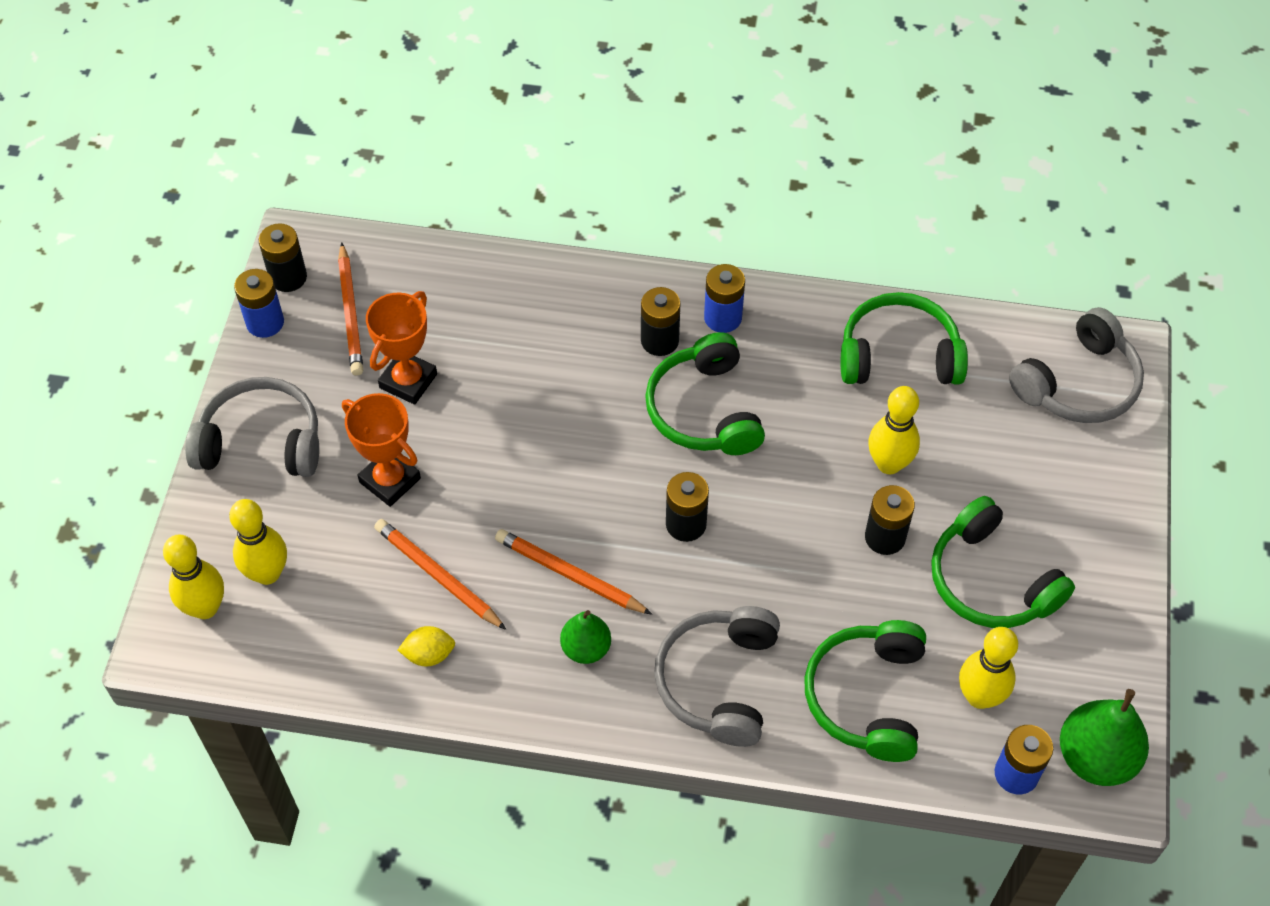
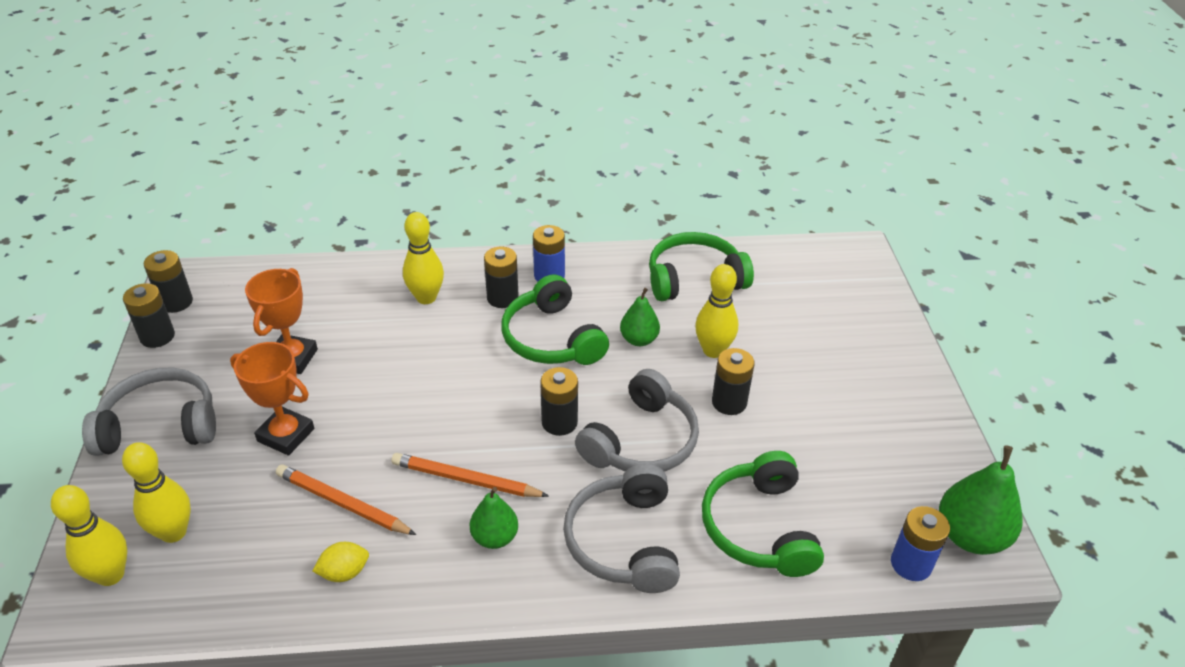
camera: 15 degrees left, 15 degrees down
blue battery [234,269,284,338] -> black battery [123,283,175,348]
orange pencil [338,242,363,376] -> none
green headphones [931,496,1075,628] -> none
yellow bowling pin [959,627,1018,709] -> yellow bowling pin moved to [403,212,444,304]
grey headphones [1009,307,1144,423] -> grey headphones moved to [575,369,699,471]
none -> green pear [620,288,660,346]

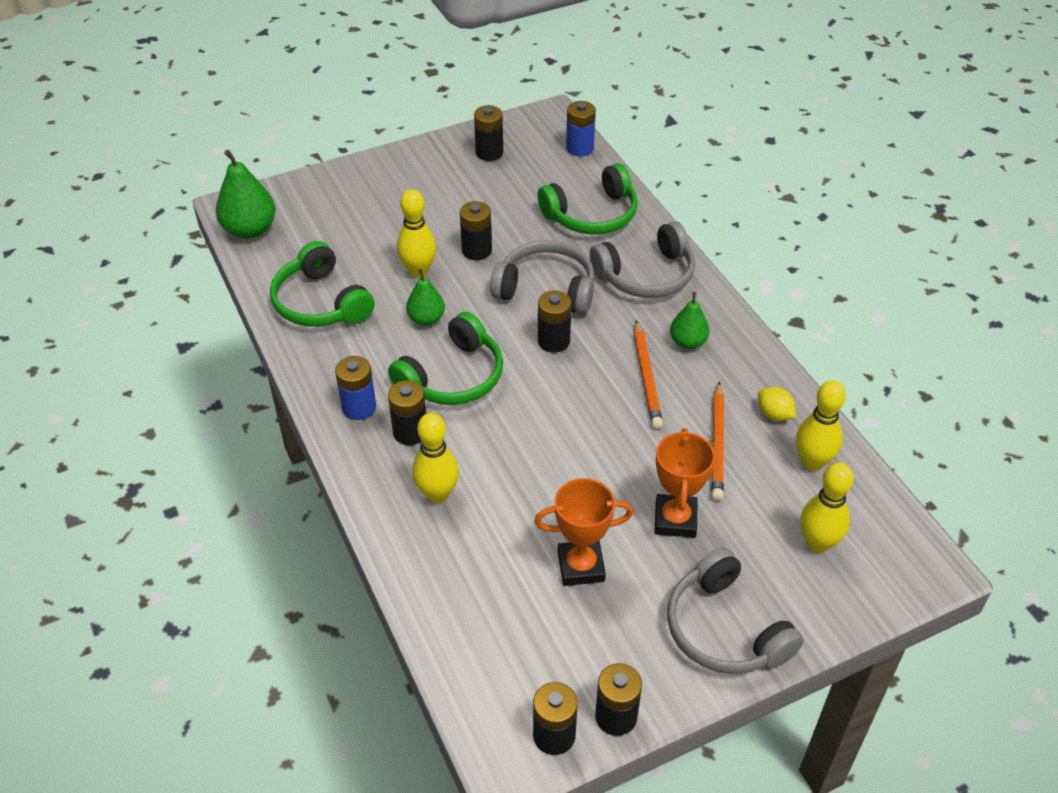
camera: 110 degrees left, 5 degrees up
yellow bowling pin [51,485,127,586] -> yellow bowling pin moved to [796,380,846,471]
green pear [939,445,1023,555] -> green pear moved to [216,150,276,239]
none -> black battery [474,105,503,161]

